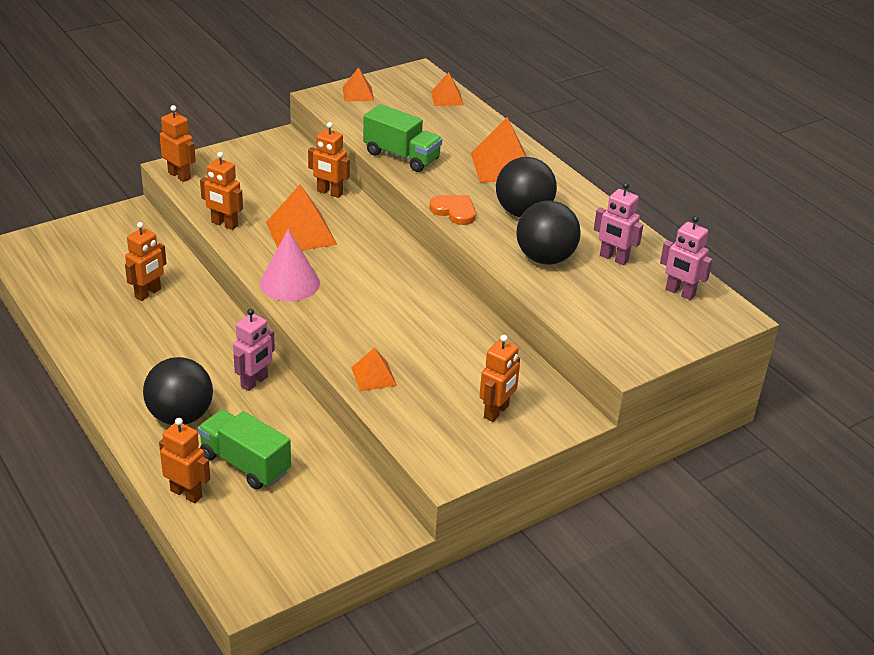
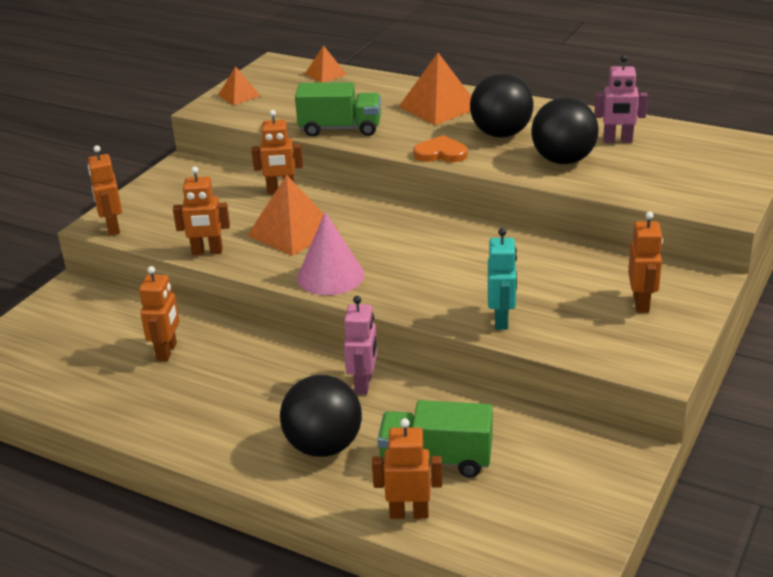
camera: 25 degrees left, 5 degrees down
orange robot [160,105,196,182] -> orange robot turned 120 degrees counterclockwise [88,145,122,236]
orange pyramid [351,347,397,391] -> turquoise robot [488,228,517,330]
pink robot [660,216,713,300] -> none

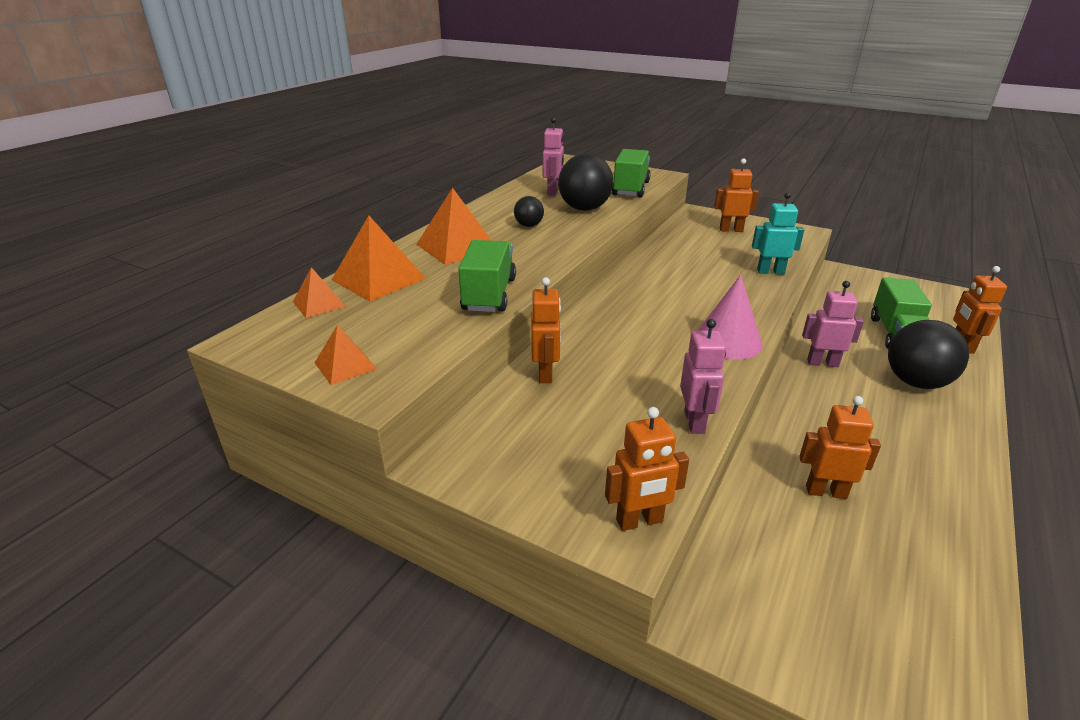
camera: 90 degrees left, 0 degrees up
orange robot [173,166,230,255] -> pink robot [680,319,726,434]
orange pyramid [247,175,338,256] -> orange pyramid moved to [332,216,426,301]
orange heart [414,135,468,162] -> none
black ball [470,74,533,138] -> black ball [514,196,544,227], size x0.52
none -> green truck [612,149,651,197]

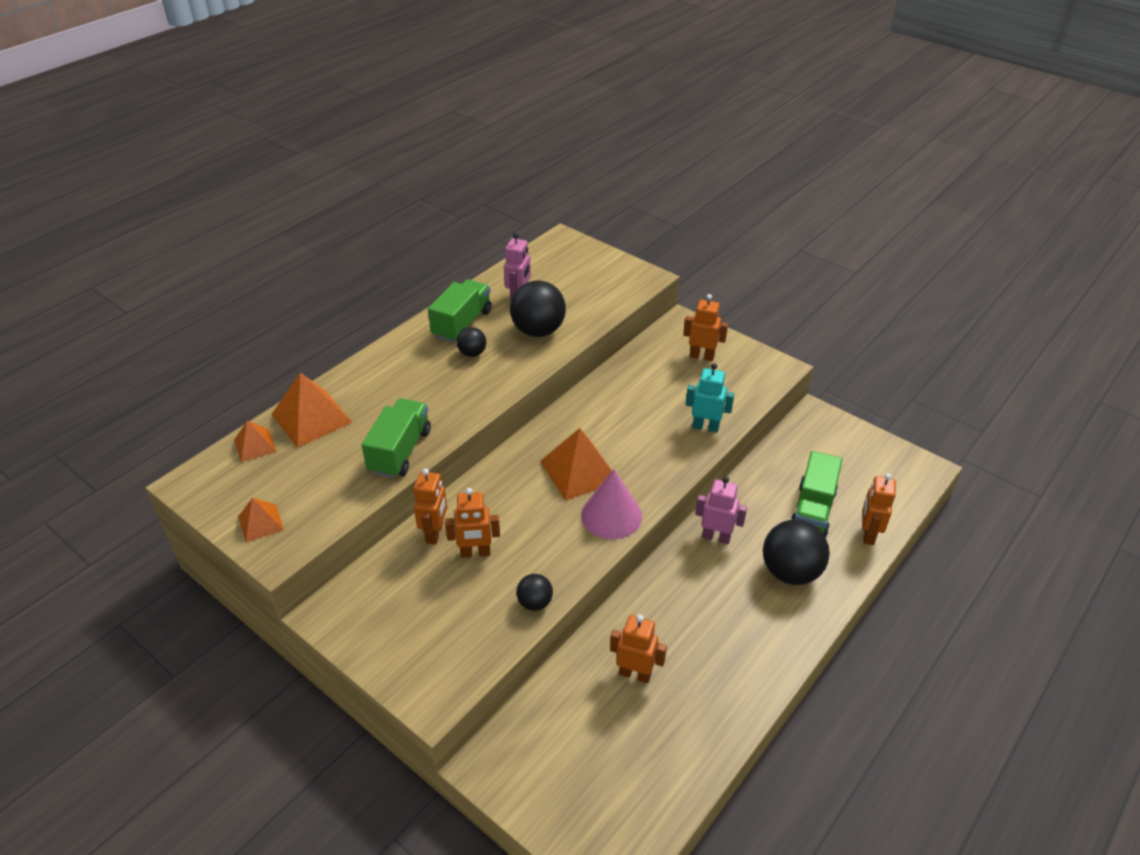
camera: 10 degrees right, 10 degrees up
orange pyramid [416,188,492,265] -> orange pyramid moved to [540,428,612,501]
orange robot [605,407,689,531] -> orange robot moved to [445,488,500,558]
green truck [612,149,651,197] -> green truck moved to [428,279,492,343]
pink robot [680,319,726,434] -> black ball [516,574,553,611]

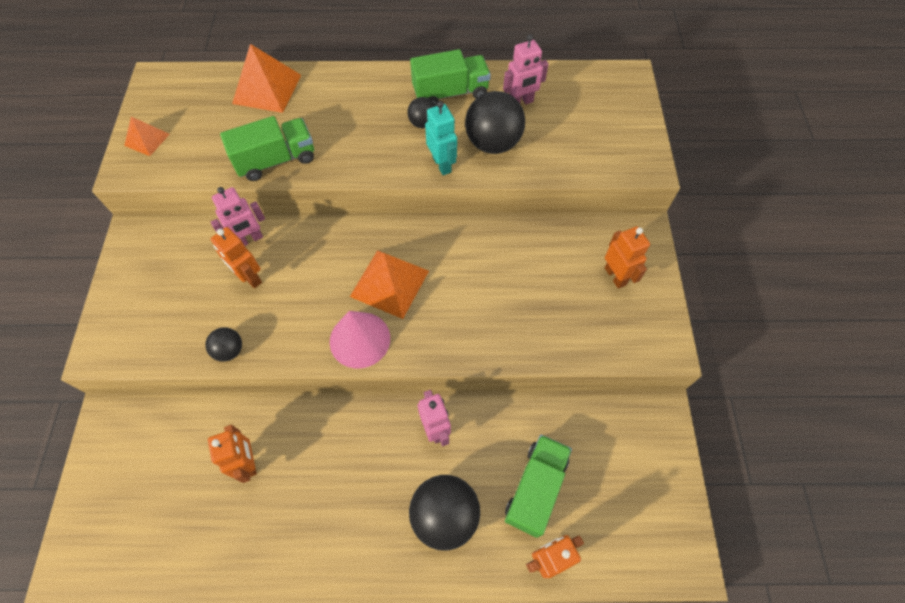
camera: 50 degrees right, 20 degrees up
orange pyramid [234,420,276,462] -> none
orange robot [414,468,447,544] -> pink robot [211,187,265,246]
turquoise robot [686,363,734,432] -> turquoise robot moved to [425,101,457,175]
green truck [791,451,842,537] -> green truck turned 135 degrees clockwise [505,435,572,538]

